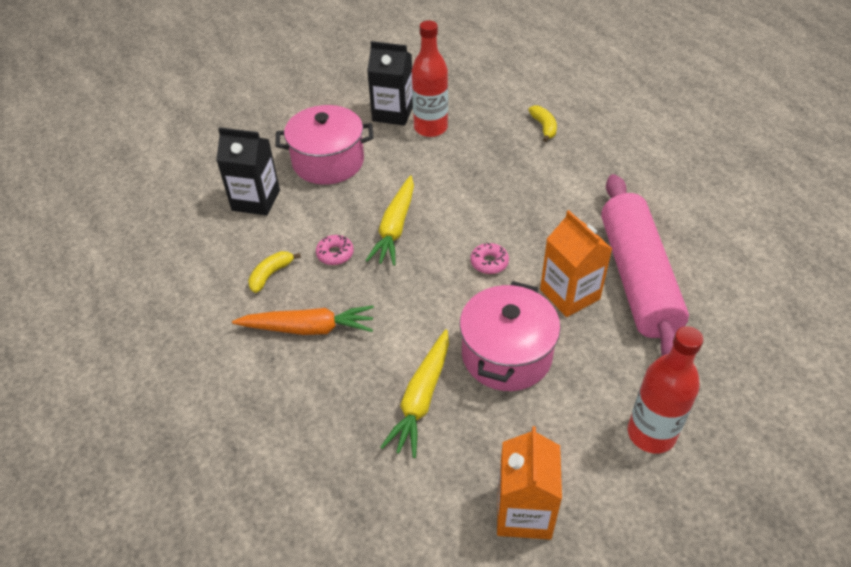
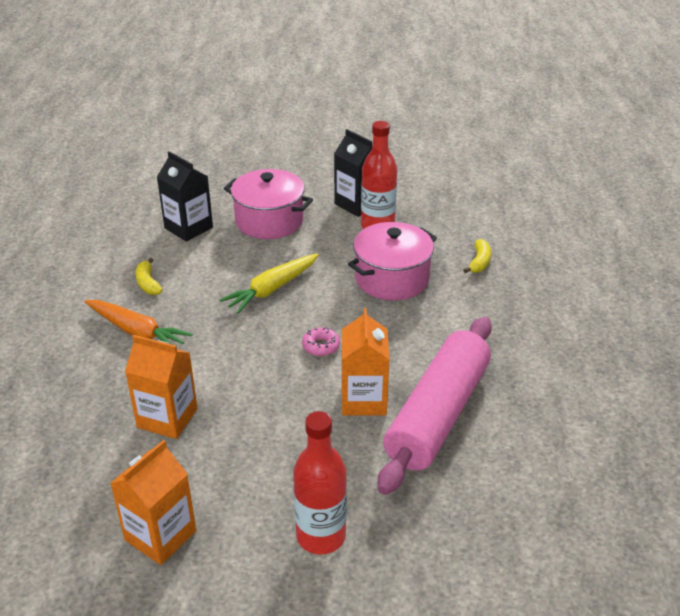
camera: 30 degrees right, 10 degrees down
yellow banana [248,251,301,293] -> yellow banana turned 90 degrees counterclockwise [136,258,162,295]
pink donut [316,235,354,265] -> none
yellow carrot [380,329,449,458] -> orange carton [125,335,198,439]
pink pot [460,281,561,391] -> pink pot moved to [348,222,437,300]

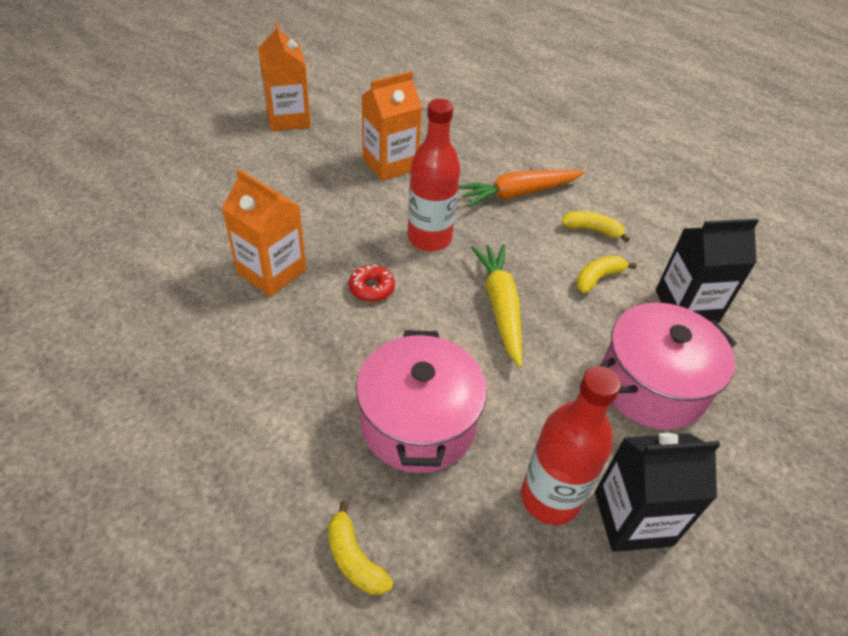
camera: 125 degrees right, 10 degrees up
red bottle [293,411,347,555] -> red bottle moved to [408,99,460,251]
pink donut [302,327,340,356] -> red donut [349,265,395,302]
pink rolling pin [378,317,492,495] -> none
none -> yellow banana [576,256,637,293]

